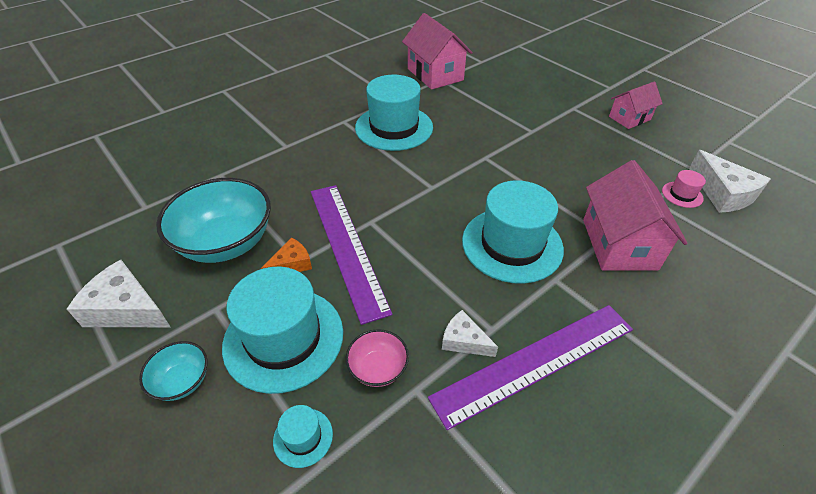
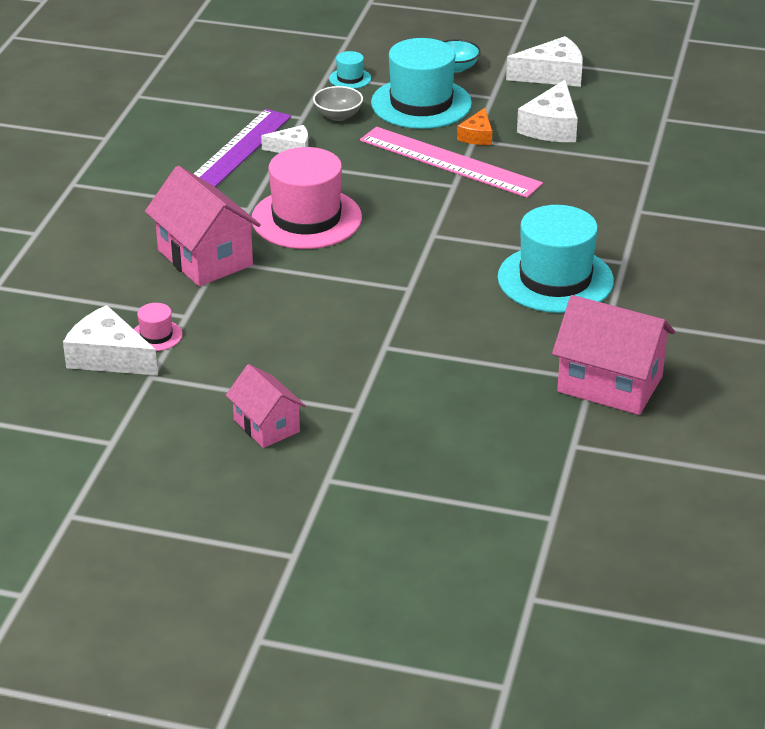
camera: 145 degrees right, 10 degrees down
turquoise bowl [156,178,271,263] -> white cheese [517,80,578,142]
purple ruler [311,185,392,325] -> pink ruler [360,127,543,198]
pink bowl [346,329,409,387] -> grey bowl [313,86,363,121]
turquoise hat [462,180,564,284] -> pink hat [252,147,362,249]
pink house [609,82,663,129] -> pink house turned 60 degrees counterclockwise [226,364,306,448]

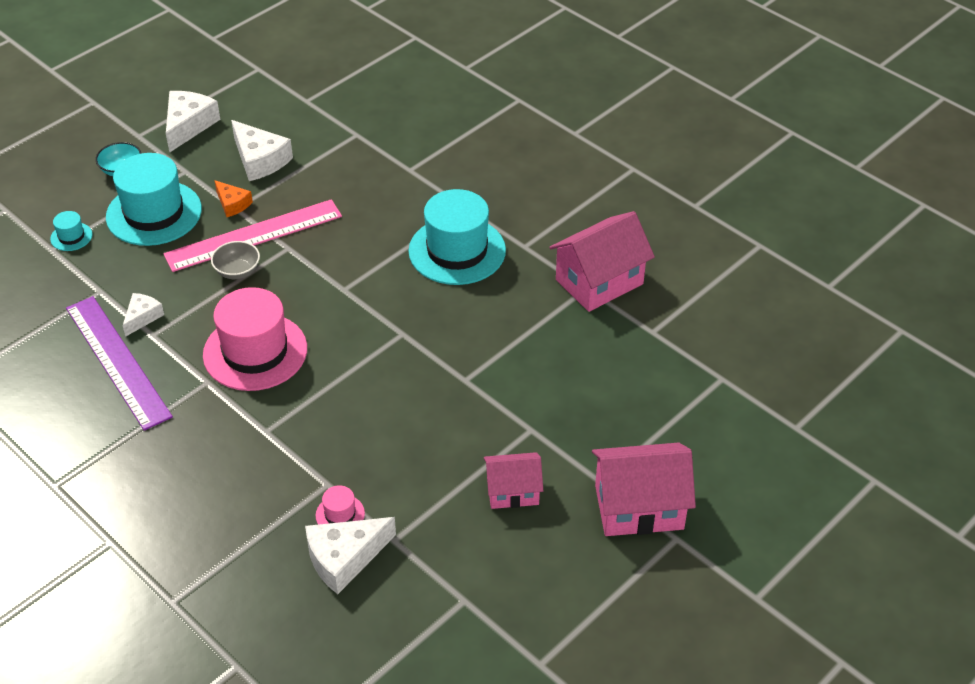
camera: 60 degrees left, 10 degrees up
pink house [145,166,261,286] -> pink house moved to [592,443,696,536]
grey bowl [313,86,363,121] -> grey bowl moved to [211,241,260,279]

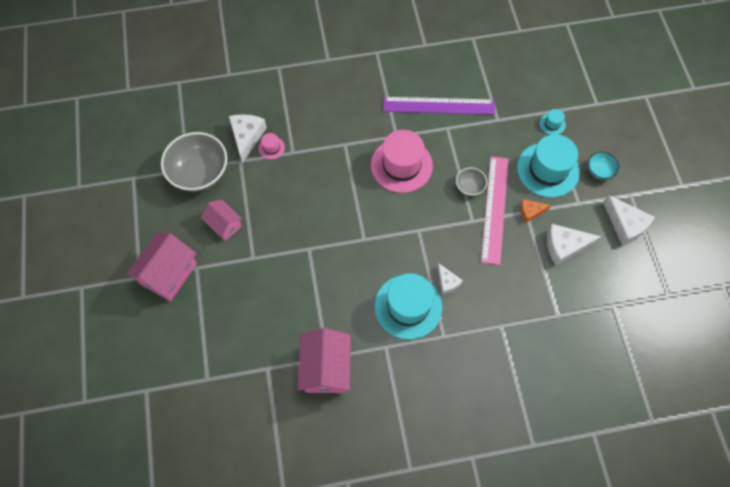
camera: 125 degrees right, 20 degrees up
white cheese [123,293,164,337] -> white cheese moved to [438,263,463,294]
pink house [484,452,543,509] -> pink house turned 75 degrees counterclockwise [201,200,242,241]
none -> grey bowl [161,132,227,192]

